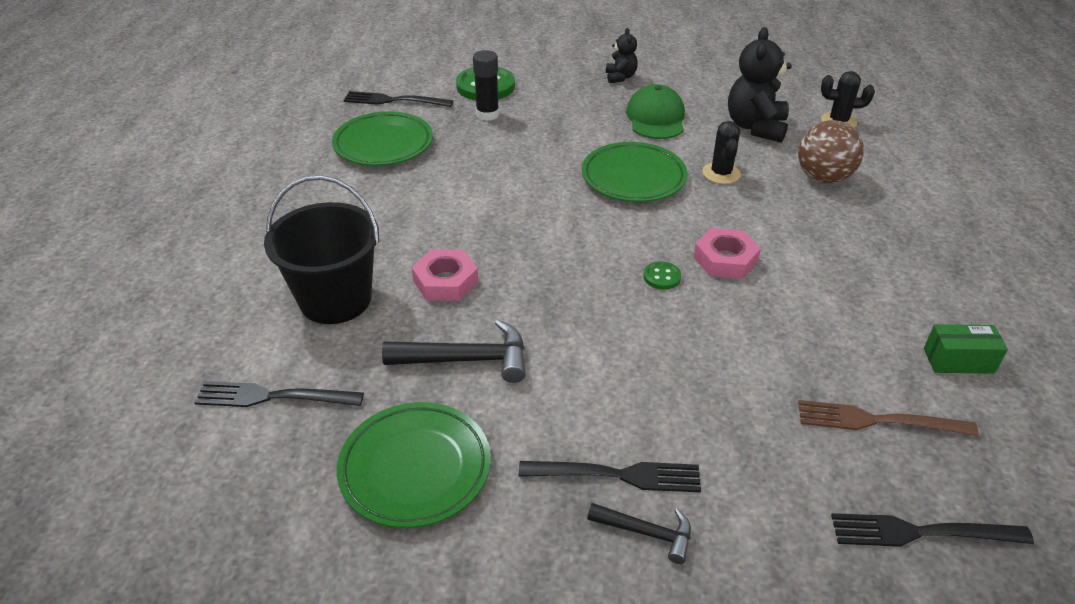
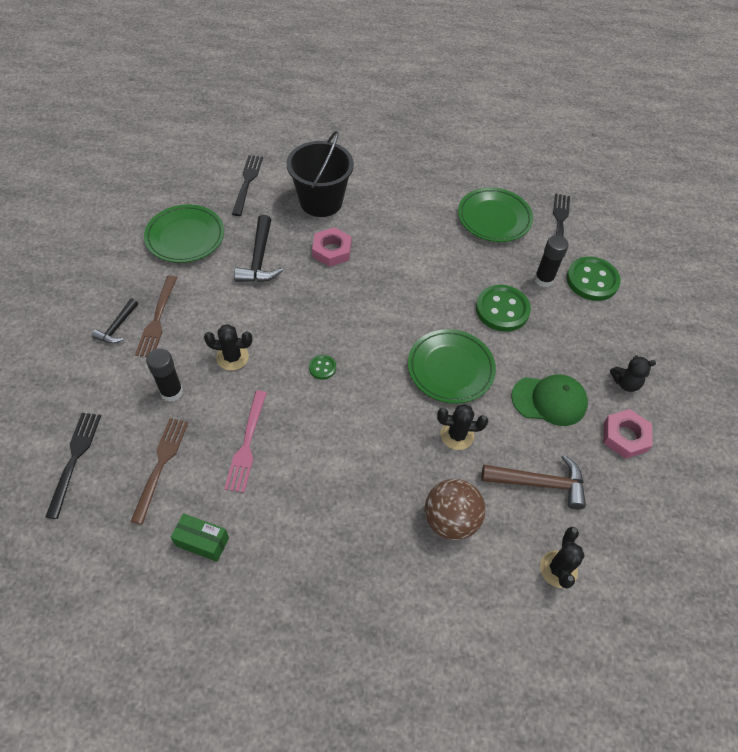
camera: 90 degrees right, 15 degrees up
black fork [519,461,701,492] -> brown fork [135,275,177,357]
pink nut [694,228,761,279] -> pink nut moved to [604,409,653,459]
black teddy bear [728,27,792,143] -> brown hammer [481,454,586,510]
green box [924,324,1008,374] -> green box turned 75 degrees counterclockwise [170,513,229,562]
none -> black glue stick [146,348,183,402]
none -> black cactus [204,324,252,371]
none -> pink fork [224,390,267,493]
none -> green button [476,285,531,332]

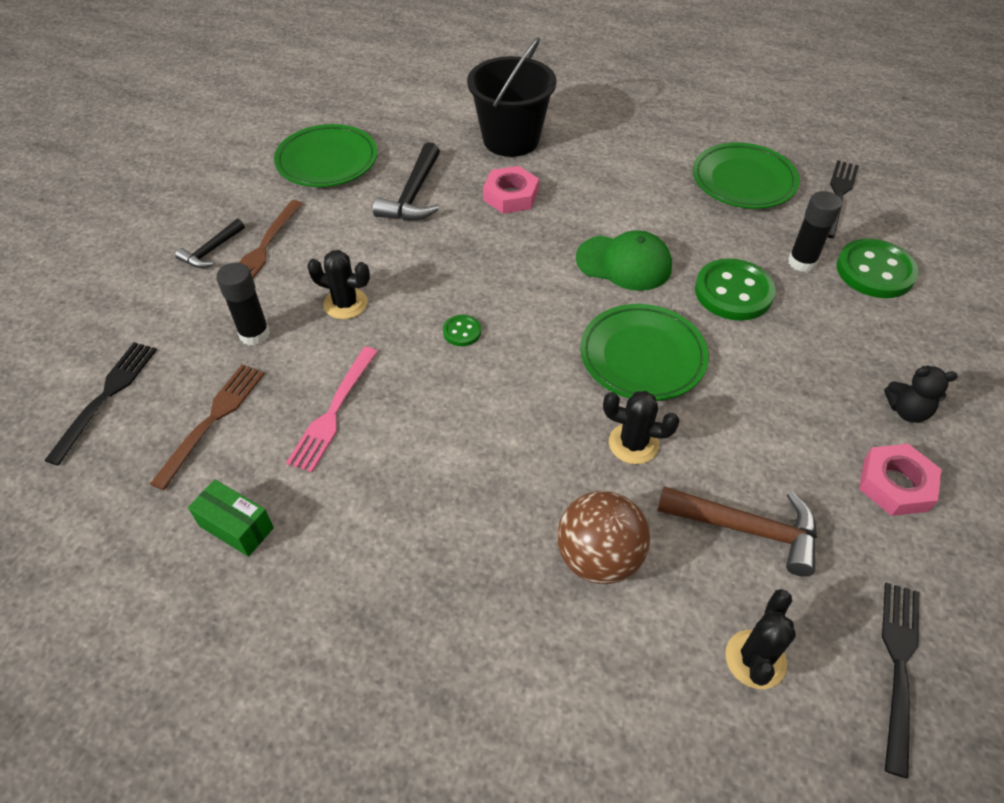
camera: 15 degrees right, 5 degrees down
black fork [232,155,263,216] -> black fork moved to [882,583,919,778]
green cap [511,374,588,426] -> green cap moved to [576,230,672,291]

